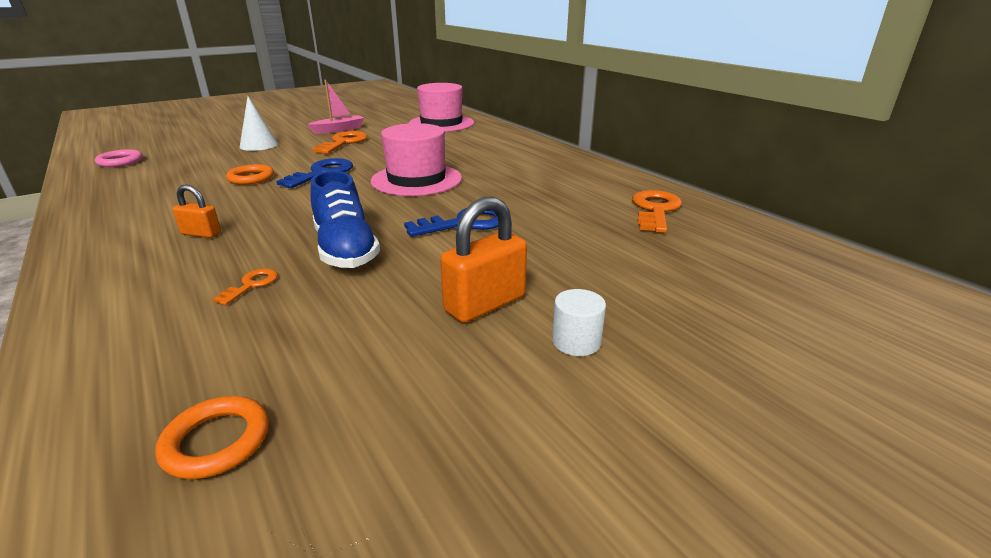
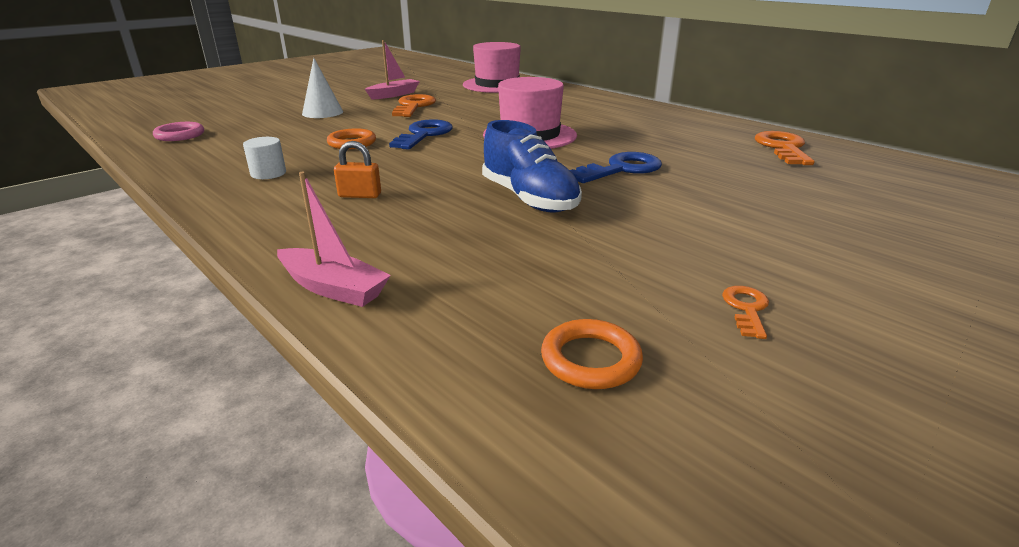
camera: 10 degrees left, 0 degrees up
orange key [213,268,278,306] -> orange key moved to [722,286,769,339]
orange padlock [440,196,527,323] -> none
white cylinder [552,289,606,356] -> white cylinder moved to [243,137,286,179]
none -> pink boat [277,172,391,307]

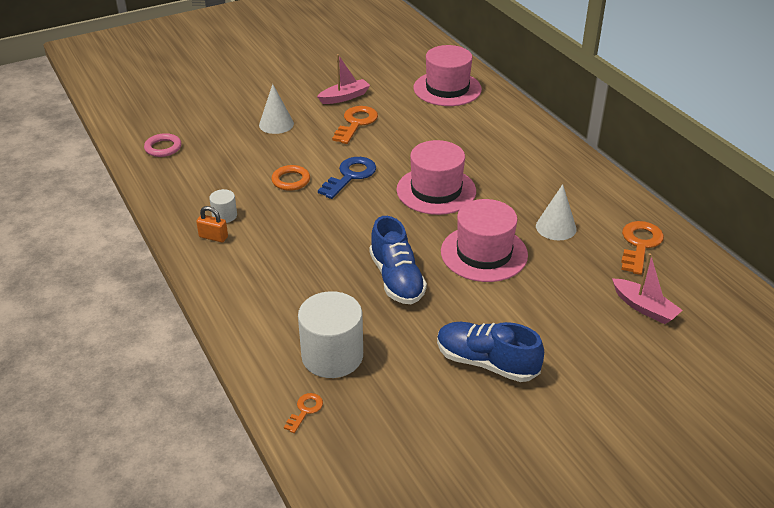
camera: 15 degrees right, 10 degrees up
pink boat [277,172,391,307] -> pink boat moved to [612,253,683,324]
orange padlock [334,141,381,198] -> orange padlock moved to [196,206,228,242]
orange ring [541,319,643,389] -> none
blue key [570,152,662,183] -> pink hat [441,199,528,282]
orange key [722,286,769,339] -> orange key moved to [284,393,323,433]
none -> white cylinder [298,291,363,378]
none -> blue shoe [437,322,544,382]
none -> white cone [536,184,577,240]

